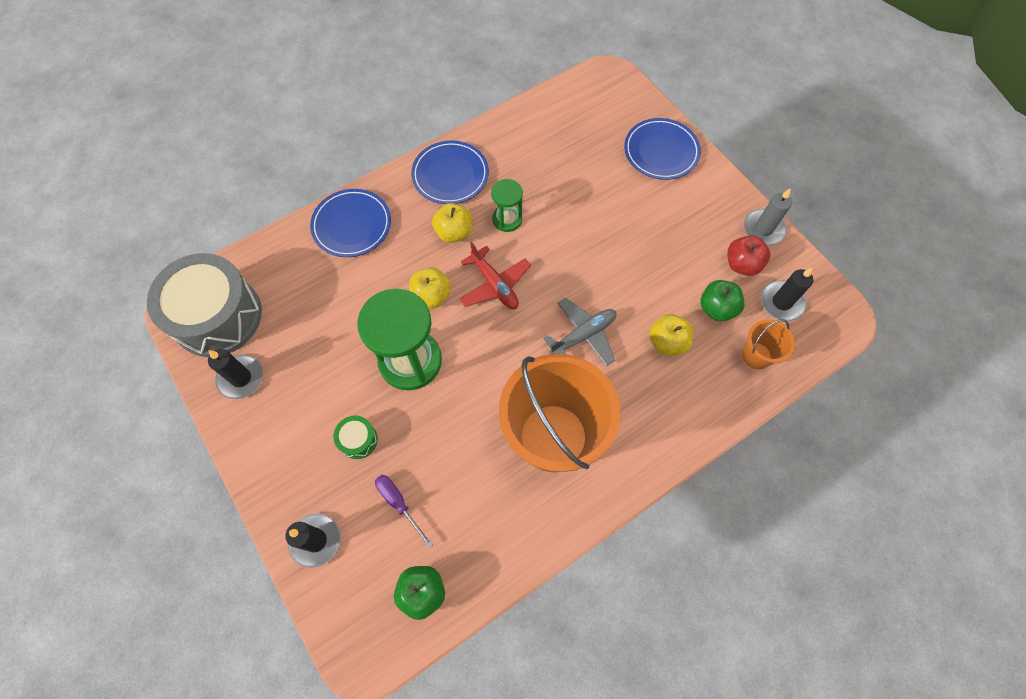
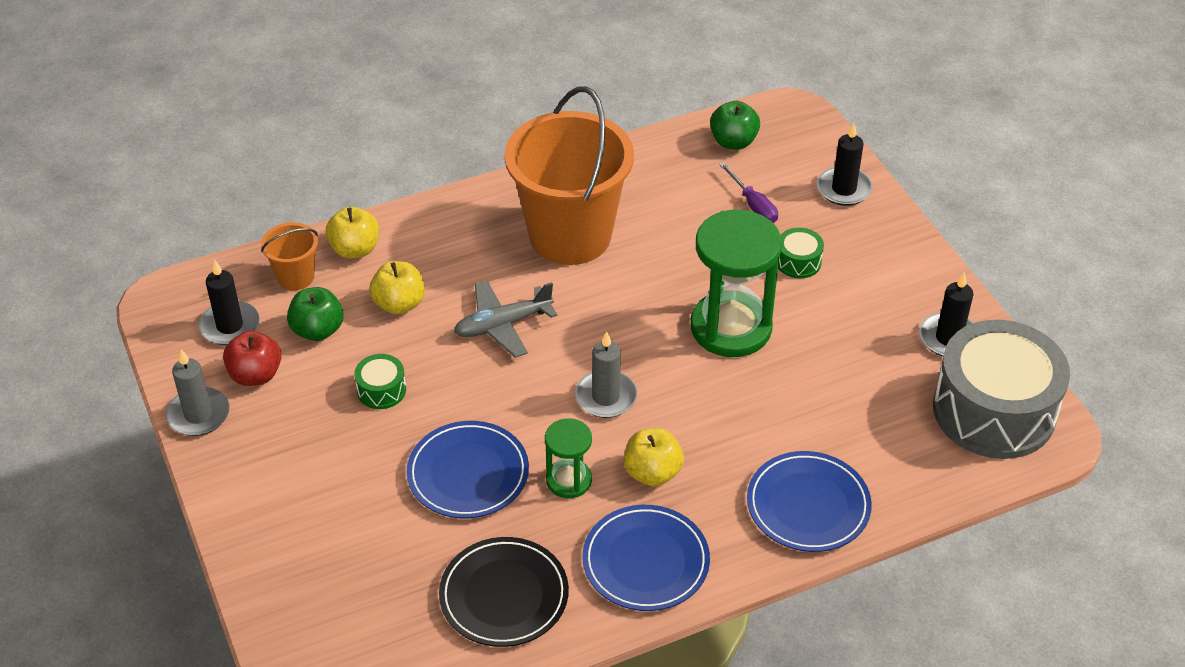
camera: 170 degrees left, 20 degrees down
yellow apple [409,267,451,308] -> yellow apple moved to [326,207,379,258]
red plane [459,242,531,309] -> grey candle [575,331,637,418]
blue plate [624,118,701,180] -> blue plate moved to [407,421,529,518]
none -> green drum [354,354,406,409]
none -> black plate [439,537,569,647]

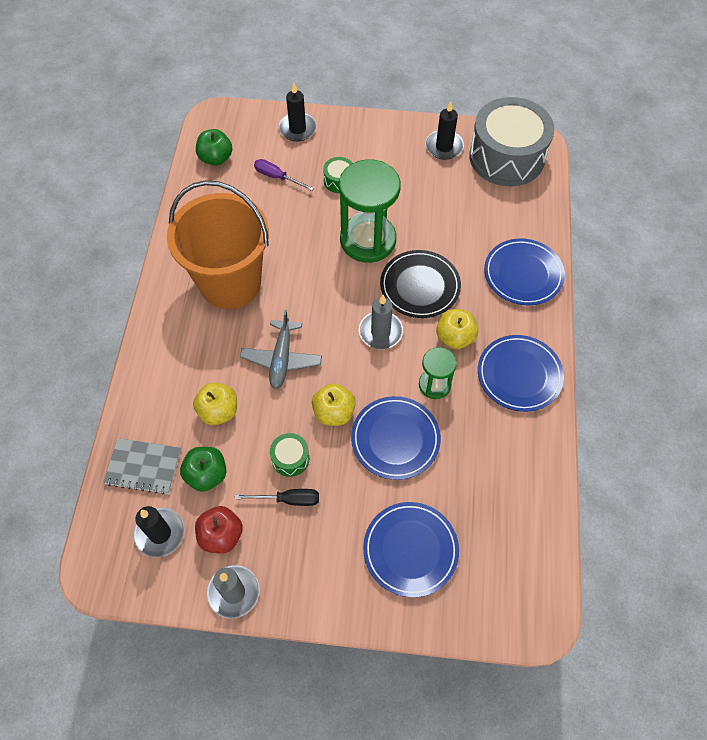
camera: 60 degrees left, 15 degrees up
orange bucket [261,222,318,290] -> grey notebook [103,438,181,495]
yellow apple [326,207,379,258] -> yellow apple moved to [312,383,356,426]
black plate [439,537,569,647] -> black plate moved to [380,250,461,318]
purple screwdriver [719,162,778,223] -> purple screwdriver turned 150 degrees counterclockwise [254,159,314,191]
none -> black screwdriver [235,489,319,506]
none -> blue plate [363,502,459,598]

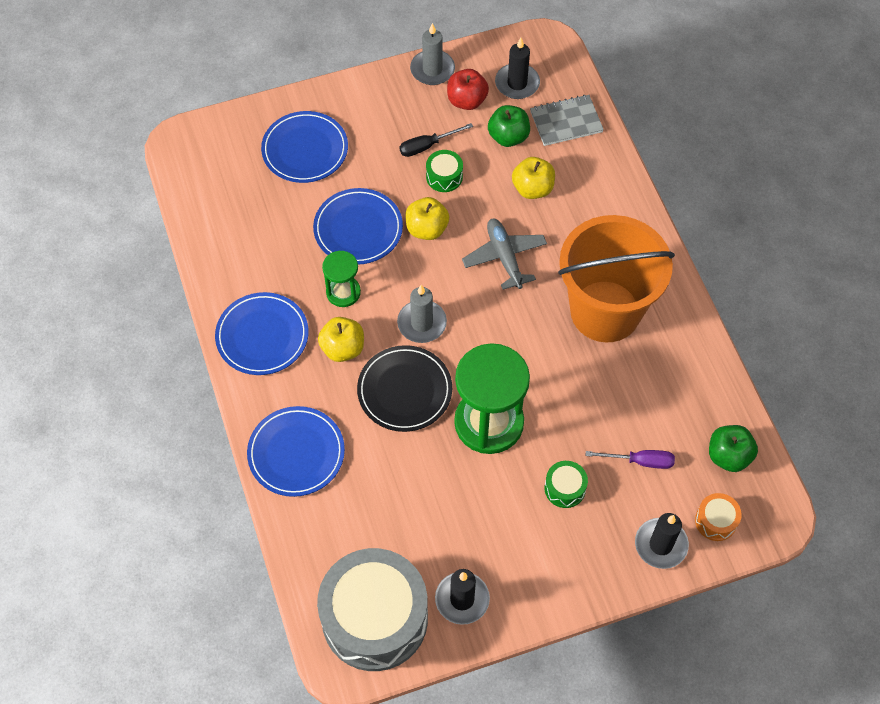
camera: 155 degrees right, 0 degrees up
none -> orange drum [695,493,742,541]

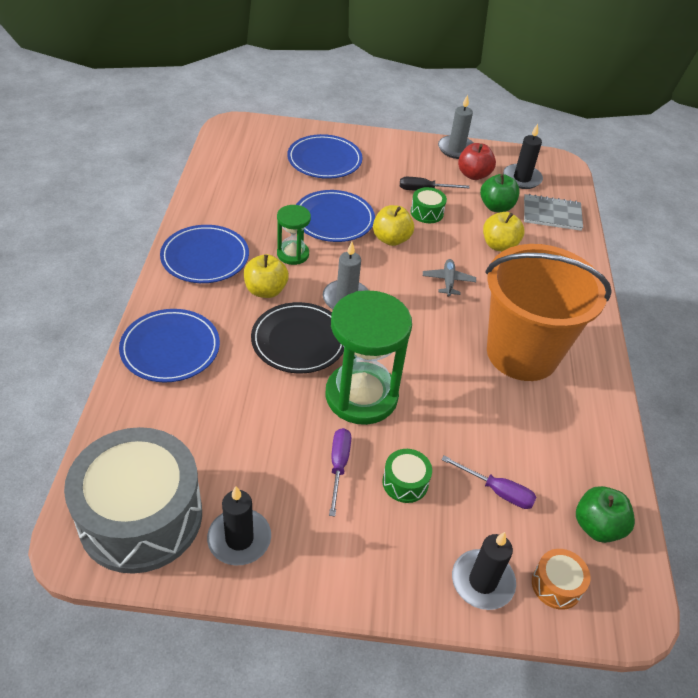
camera: 20 degrees right, 15 degrees down
grey plane [462,218,547,290] -> grey plane [423,259,476,296], size x0.64
none -> purple screwdriver [329,428,351,517]

